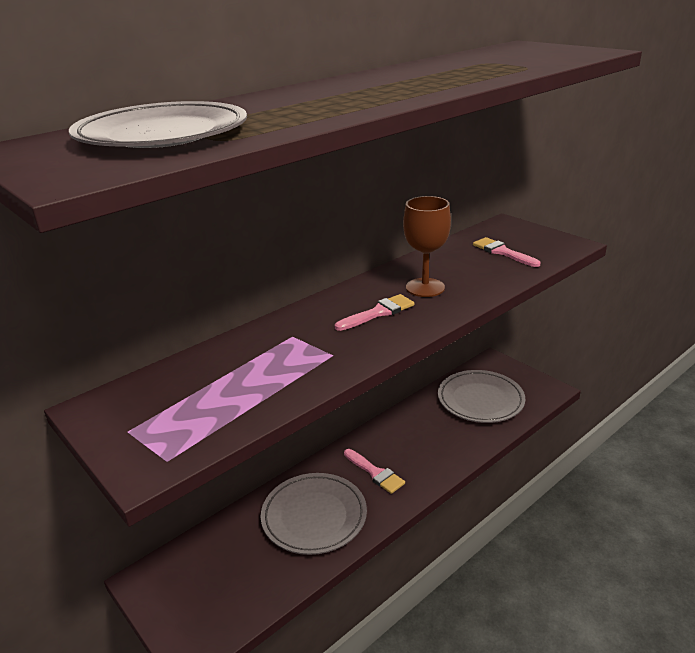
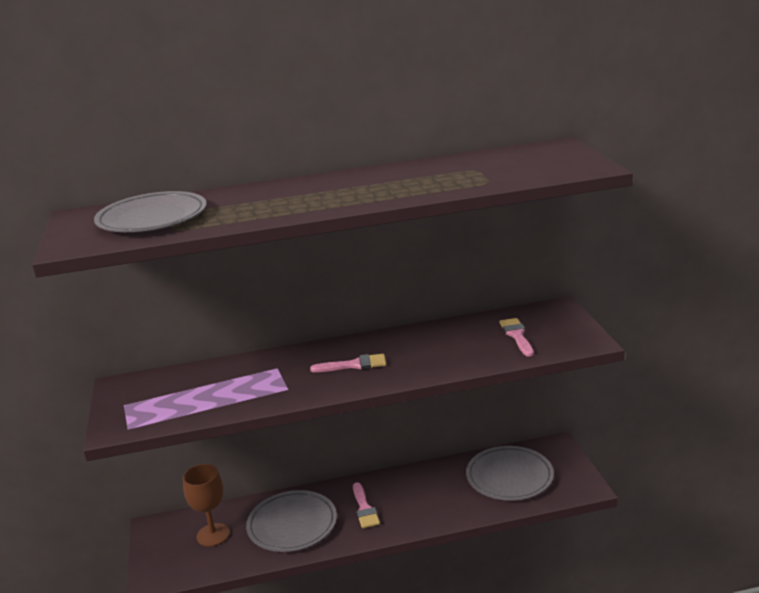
camera: 30 degrees right, 5 degrees down
brown goblet [403,196,451,297] -> brown goblet moved to [183,464,230,547]

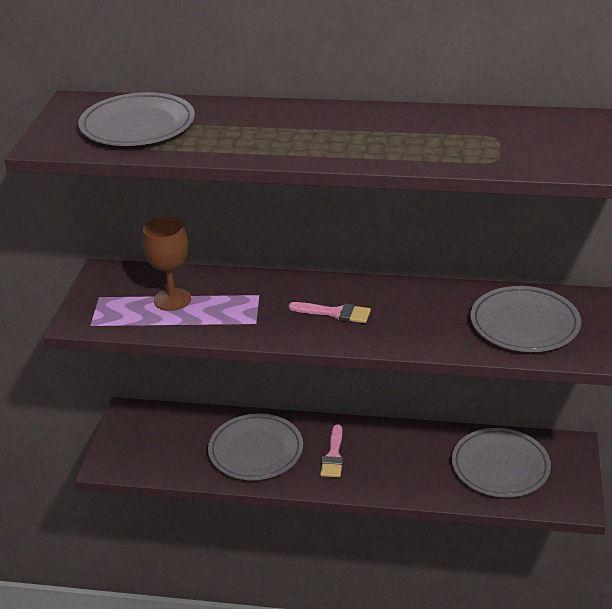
camera: 20 degrees right, 10 degrees up
brown goblet [183,464,230,547] -> brown goblet moved to [143,217,191,311]
pink brush [499,318,534,357] -> grey plate [470,286,581,352]

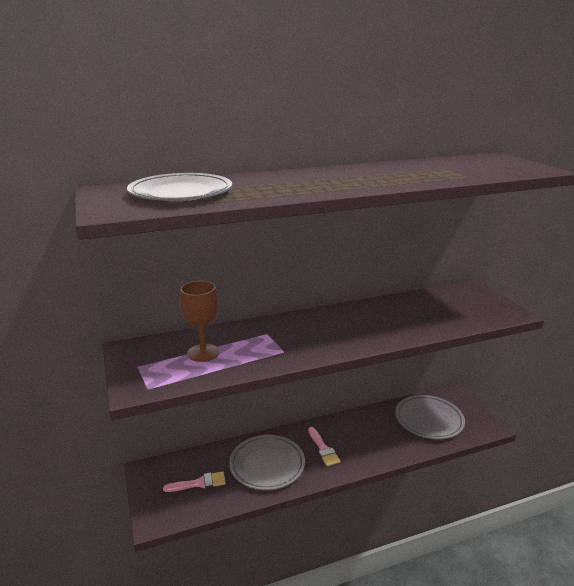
camera: 30 degrees left, 10 degrees down
pink brush [288,302,371,323] -> pink brush moved to [163,471,226,492]
grey plate [470,286,581,352] -> none

